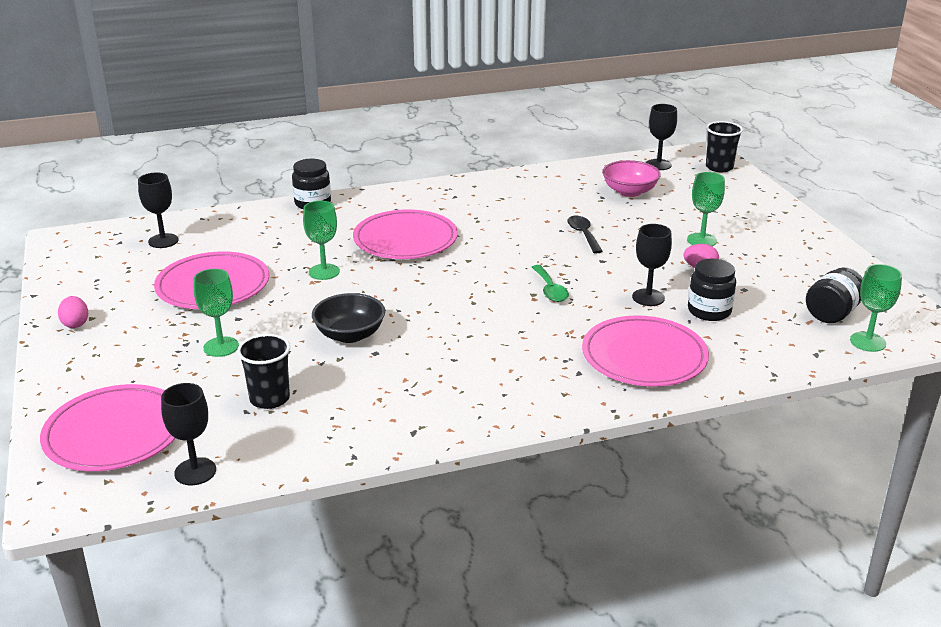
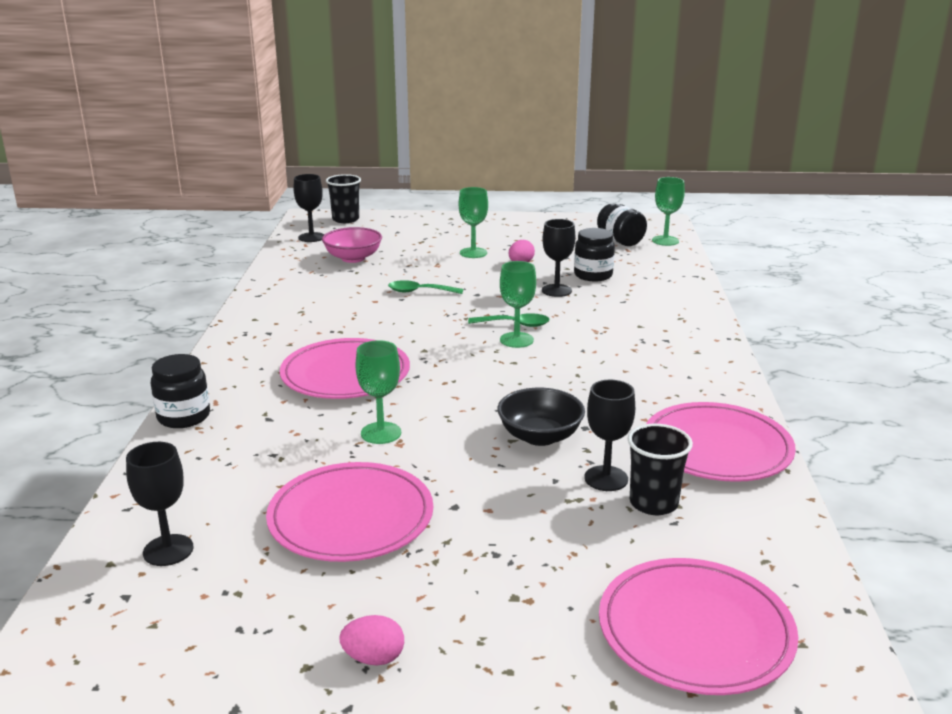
camera: 70 degrees left, 5 degrees down
black goblet [161,383,216,485] -> black goblet moved to [584,380,635,491]
green goblet [194,269,239,357] -> green goblet moved to [500,261,536,348]
black spoon [568,216,603,254] -> green spoon [388,280,463,294]
pink plate [582,315,709,387] -> pink plate moved to [646,402,796,482]

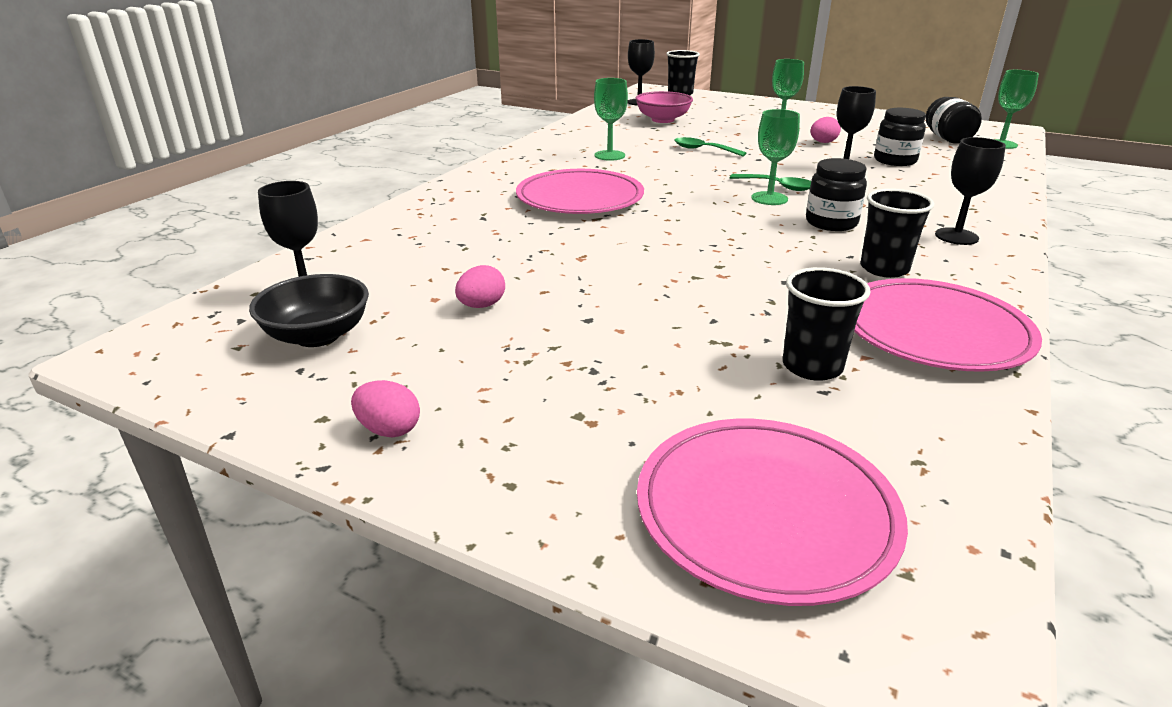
camera: 25 degrees right, 5 degrees up
black jar [150,354,210,428] -> black jar moved to [806,158,867,231]
pink plate [266,462,433,562] -> pink egg [455,265,505,308]
green goblet [355,340,401,444] -> green goblet moved to [594,78,628,161]
black bowl [497,388,585,446] -> black bowl moved to [249,274,369,347]
black goblet [584,380,635,491] -> black goblet moved to [935,137,1006,245]
none -> black cup [860,189,934,278]

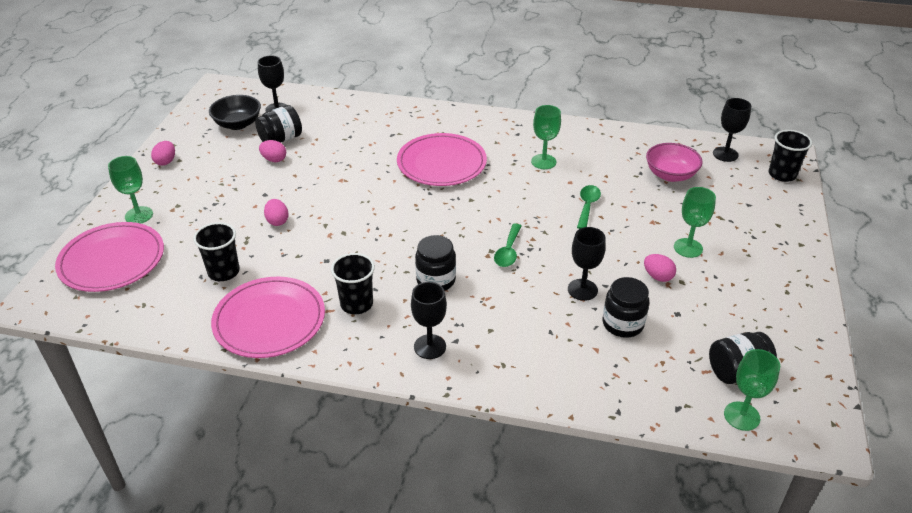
camera: 75 degrees right, 10 degrees up
green goblet [751,109,800,205] -> green goblet moved to [108,156,153,224]
none -> black jar [255,105,302,143]
none -> pink egg [264,199,288,226]

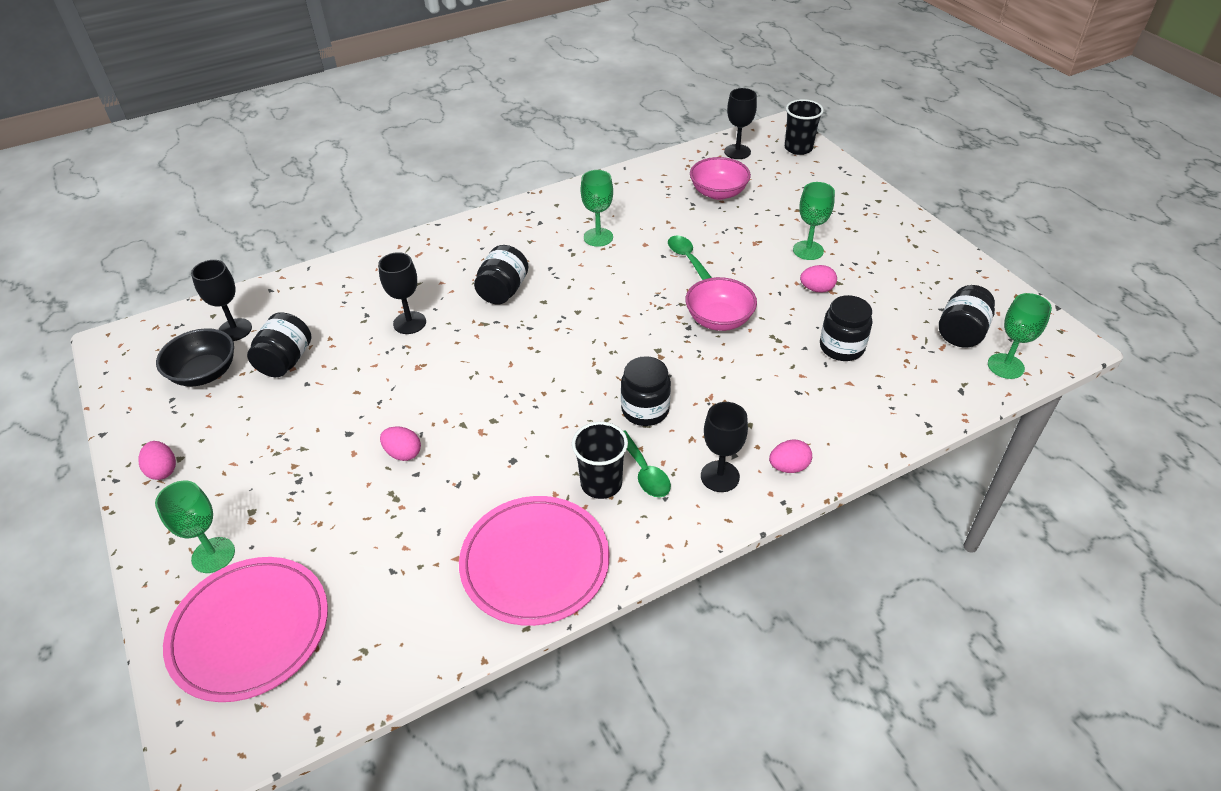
camera: 40 degrees left, 5 degrees up
black cup [193,222,240,281] -> none
pink egg [259,140,286,162] -> pink egg moved to [769,439,812,473]
pink plate [397,133,487,186] -> black jar [474,245,528,304]
green spoon [494,223,521,267] -> green spoon moved to [624,430,671,497]
black goblet [568,227,606,301] -> black goblet moved to [378,252,426,334]
none -> pink bowl [685,277,757,331]

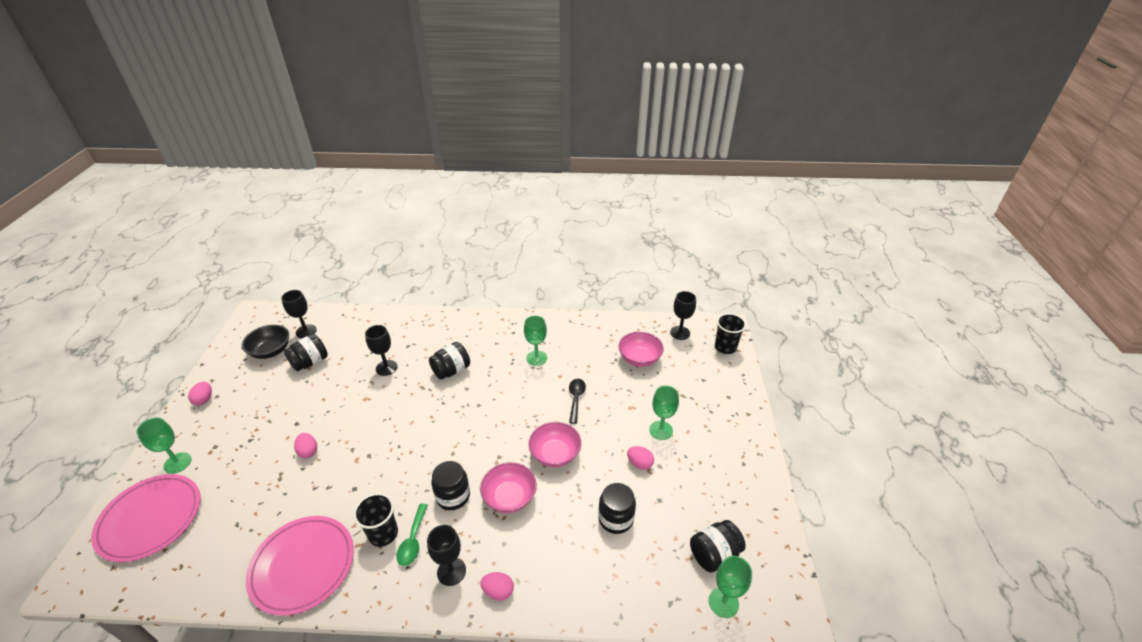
camera: 30 degrees right, 5 degrees down
green spoon [668,235,712,280] -> black spoon [569,379,586,424]
none -> pink bowl [480,462,537,513]

